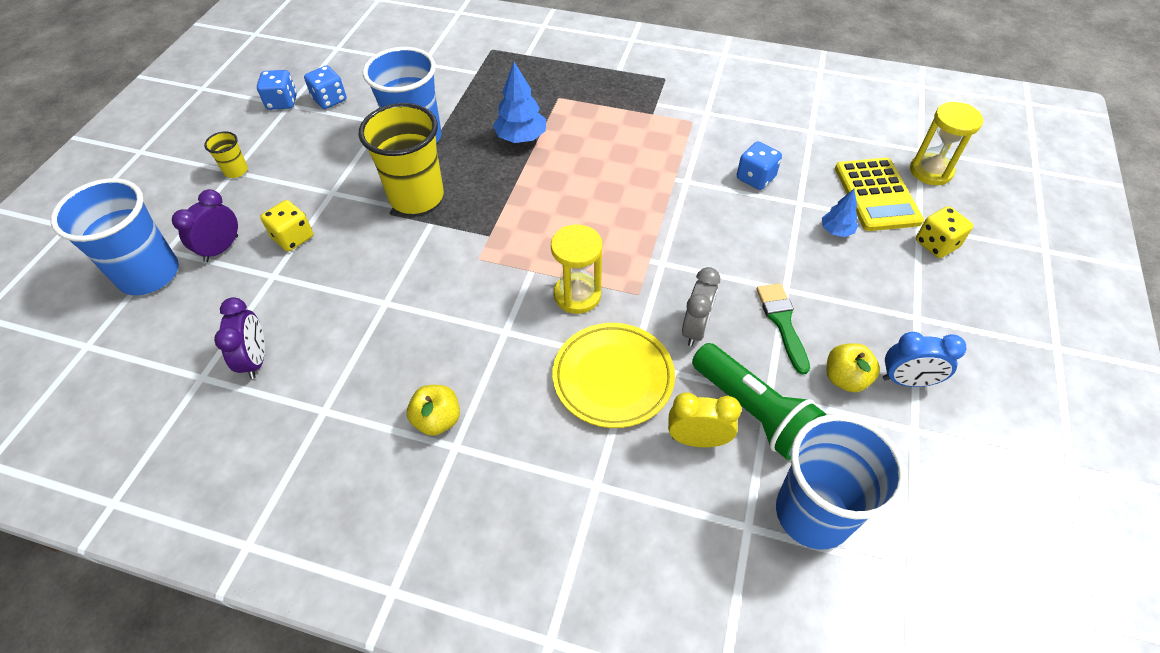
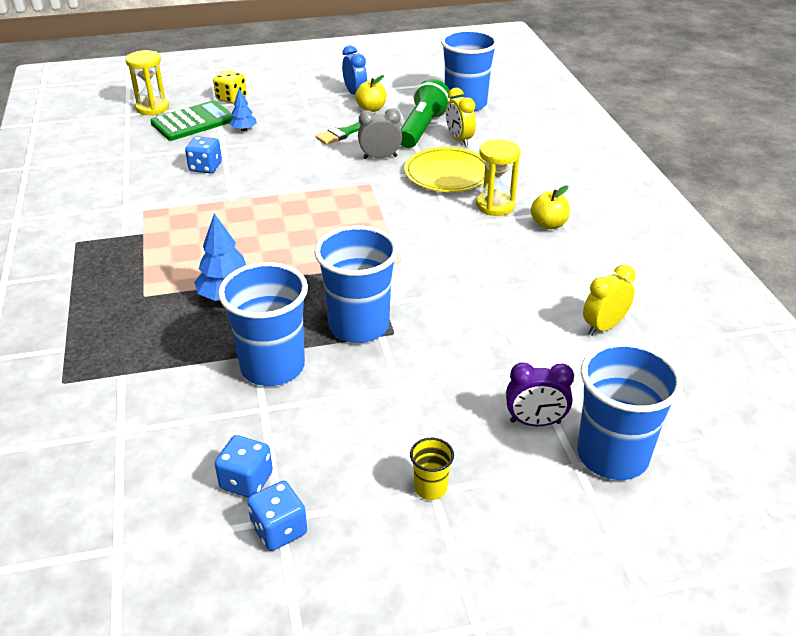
camera: 120 degrees left, 15 degrees down
purple clock [214,297,265,379] -> yellow clock [583,265,636,336]
yellow dice [260,200,313,251] -> none
yellow cup [359,103,444,214] -> blue cup [314,225,398,343]
yellow hourglass [551,224,603,314] -> yellow hourglass moved to [476,139,520,216]
yellow calculator [835,158,924,231] -> green calculator [150,100,234,141]

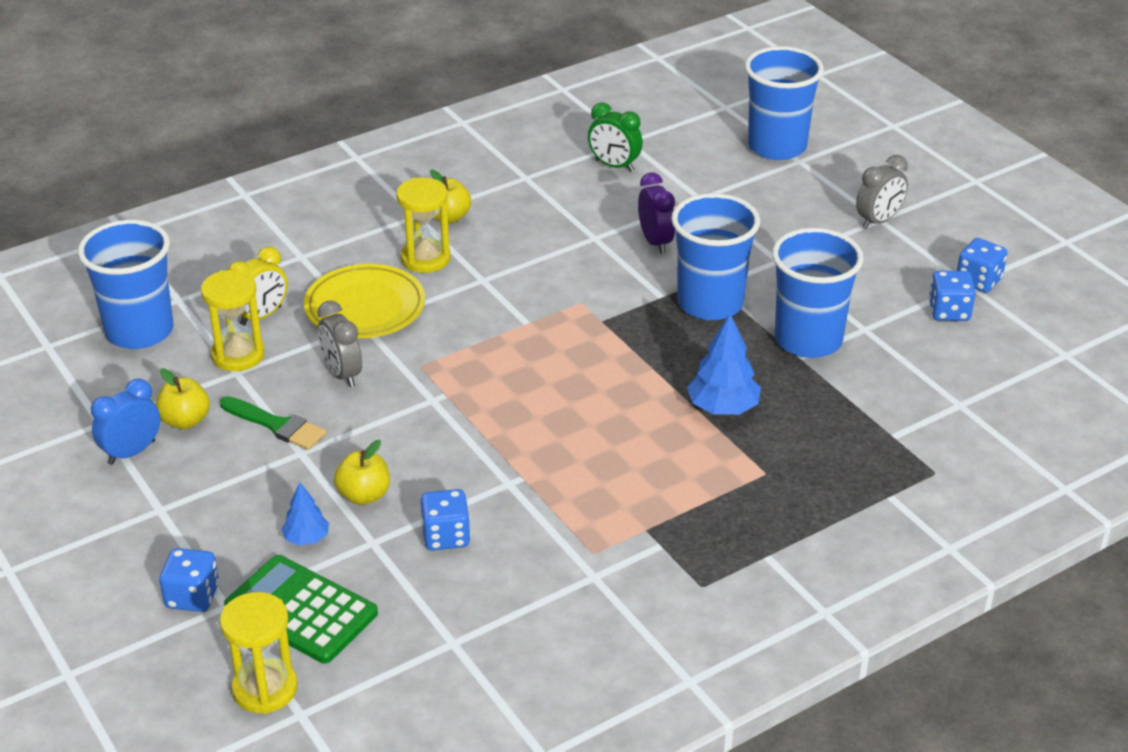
camera: 110 degrees left, 0 degrees up
yellow dice [213,70,247,104] -> blue dice [159,548,219,612]
green flashlight [401,79,452,148] -> yellow hourglass [201,270,265,371]
yellow cup [410,438,454,500] -> grey clock [856,155,908,229]
purple clock [506,362,574,426] -> purple clock moved to [638,172,675,254]
yellow clock [583,265,636,336] -> green clock [588,102,643,172]
none -> yellow apple [334,440,390,505]

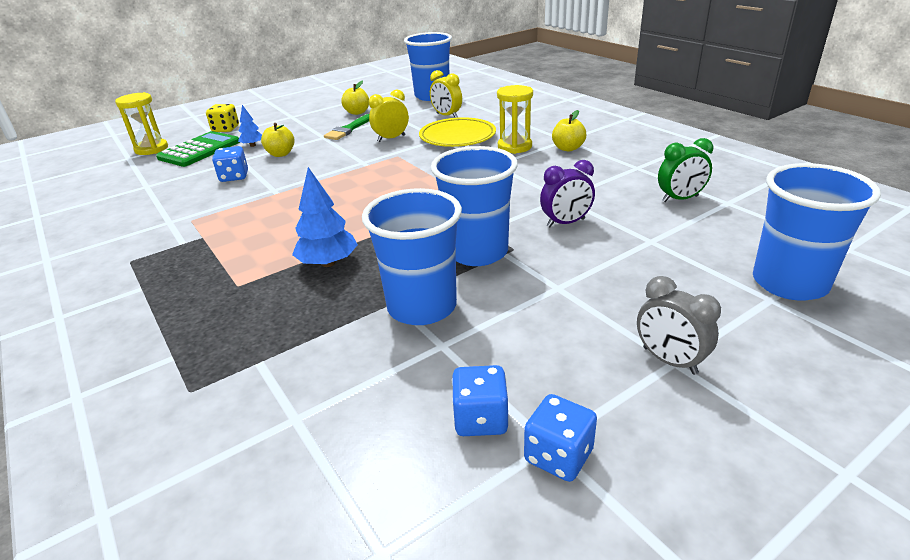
camera: 90 degrees right, 5 degrees down
blue clock [91,379,160,465] -> none
blue dice [159,548,219,612] -> yellow dice [206,104,239,132]
yellow hourglass [201,270,265,371] -> none
grey clock [318,300,362,387] -> yellow clock [369,90,409,142]
green clock [588,102,643,172] -> green clock turned 135 degrees counterclockwise [658,138,713,202]

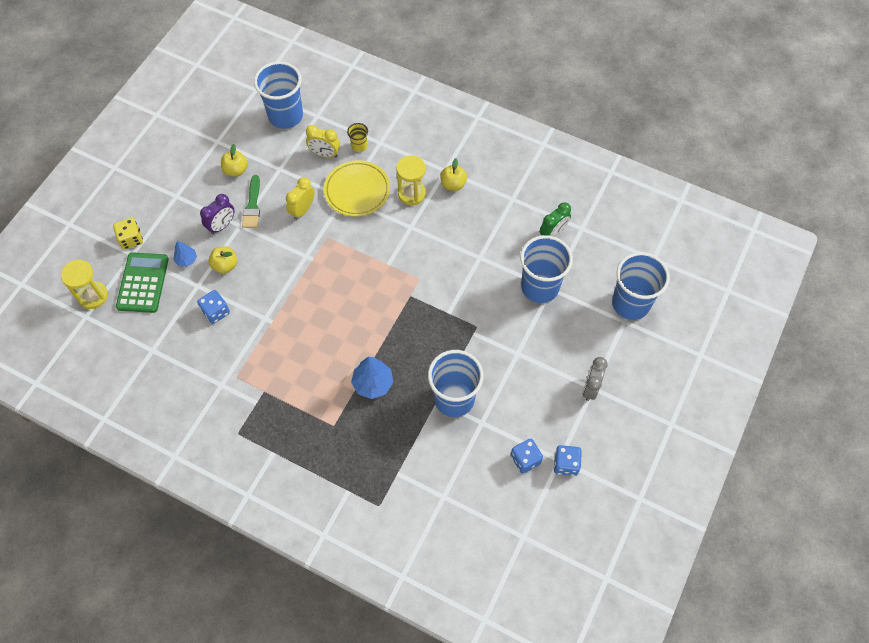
camera: 30 degrees left, 30 degrees up
blue cup [431,146,518,266] -> blue cup moved to [520,235,573,303]
purple clock [540,160,595,227] -> purple clock moved to [200,194,235,234]
grey clock [637,276,721,375] -> grey clock turned 90 degrees clockwise [583,357,608,401]
none -> yellow cup [347,123,368,152]

